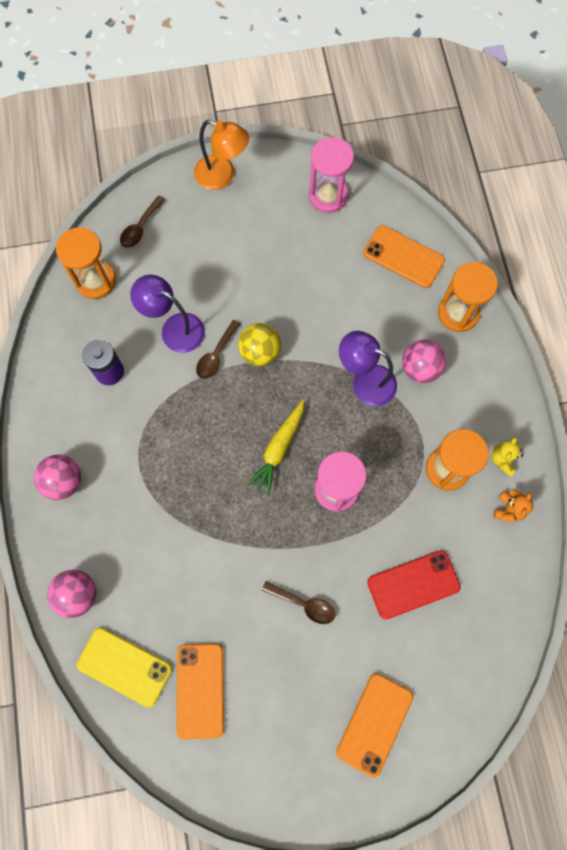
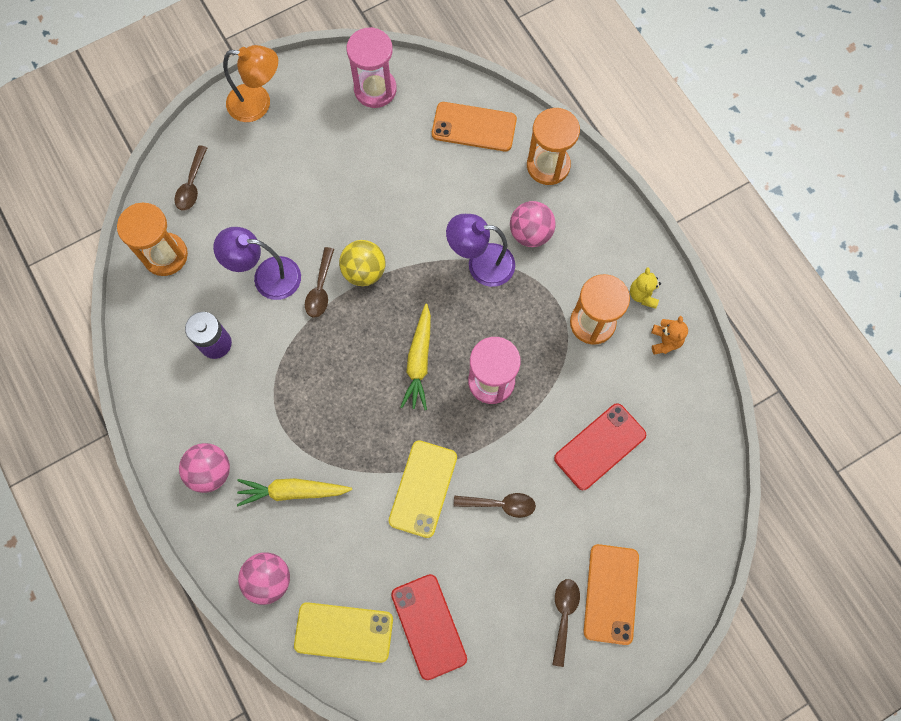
camera: 20 degrees left, 0 degrees up
orange phone [177,643,224,739] -> red phone [391,574,467,680]
none -> yellow carrot [237,478,352,506]
none -> yellow phone [389,440,457,538]
none -> brown spoon [552,579,580,667]

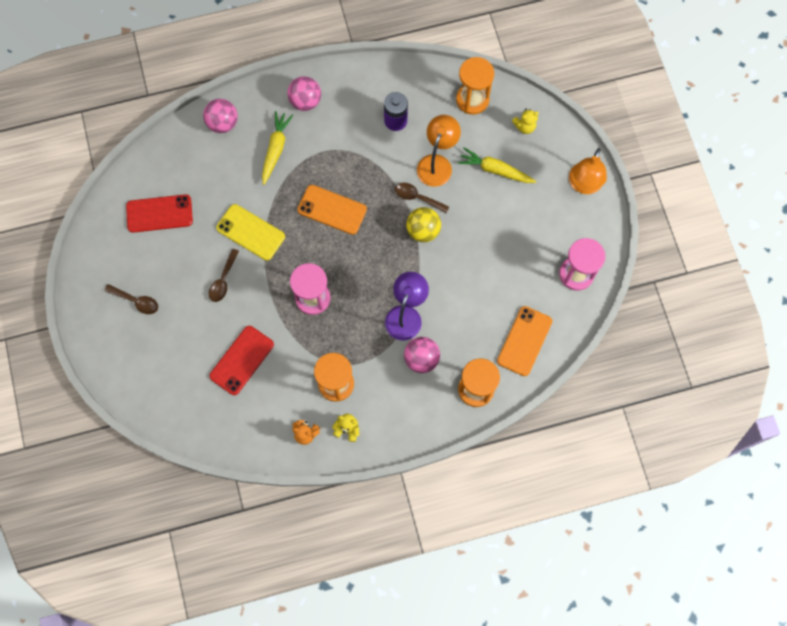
camera: 105 degrees right, 0 degrees up
brown spoon [174,145,207,211] -> yellow teddy bear [512,109,539,134]
purple lamp [213,227,301,300] -> orange lamp [417,115,461,187]
yellow phone [294,602,393,663] -> none
yellow carrot [401,304,431,410] -> yellow carrot moved to [458,147,536,183]
red phone [554,403,646,490] -> red phone turned 60 degrees clockwise [209,326,274,395]
orange phone [583,544,639,645] -> orange phone moved to [297,185,367,235]

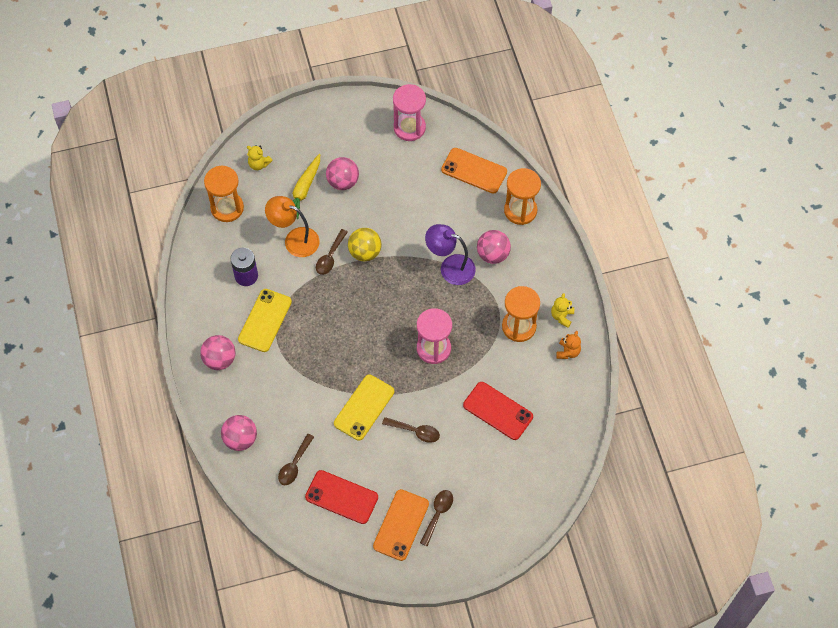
camera: 90 degrees left, 10 degrees down
red phone [126,194,193,233] -> red phone turned 60 degrees counterclockwise [305,470,378,524]
yellow carrot [262,111,293,185] -> none
orange phone [297,185,367,235] -> orange phone moved to [373,489,429,561]
yellow teddy bear [512,109,539,134] -> yellow teddy bear turned 135 degrees clockwise [247,145,273,170]
orange lamp [569,148,607,194] -> none
none -> yellow phone [238,289,292,352]
none -> brown spoon [278,434,314,485]
none -> pink ball [326,157,359,190]

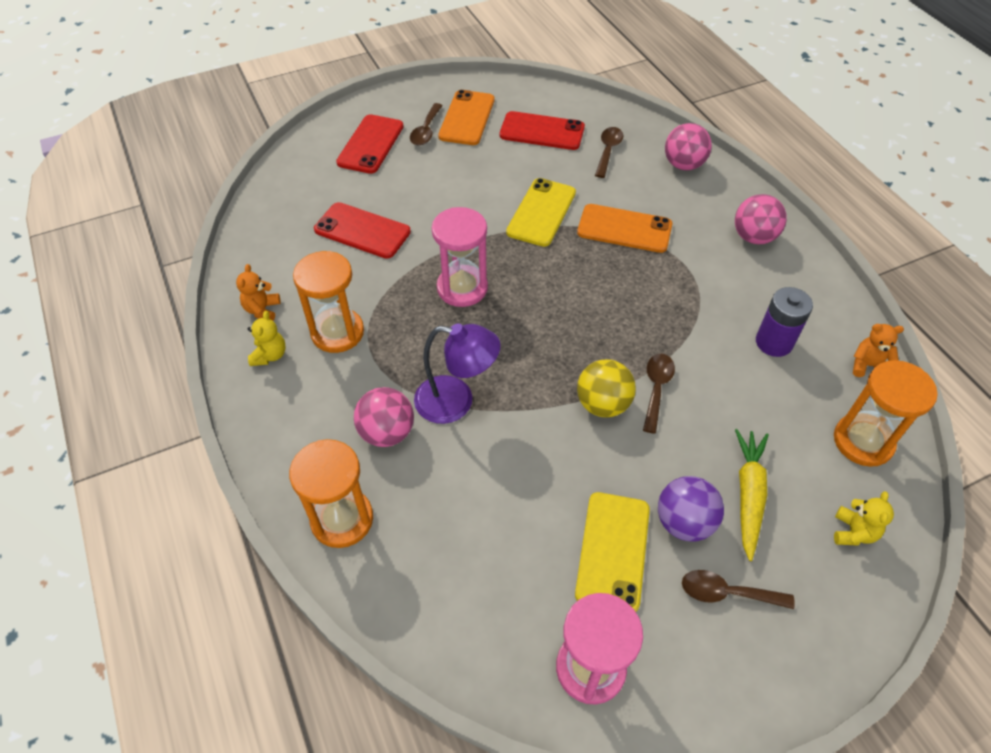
camera: 170 degrees right, 10 degrees down
yellow phone [238,289,292,352] -> yellow phone moved to [575,492,650,612]
yellow teddy bear [247,145,273,170] -> yellow teddy bear turned 90 degrees clockwise [834,491,894,545]
orange lamp [265,196,319,257] -> none
pink ball [326,157,359,190] -> purple ball [658,476,724,541]
brown spoon [382,417,440,443] -> brown spoon moved to [682,570,795,609]
orange phone [441,148,507,194] -> orange phone moved to [577,204,672,253]
none -> red phone [336,114,404,174]
none -> orange teddy bear [853,324,904,377]

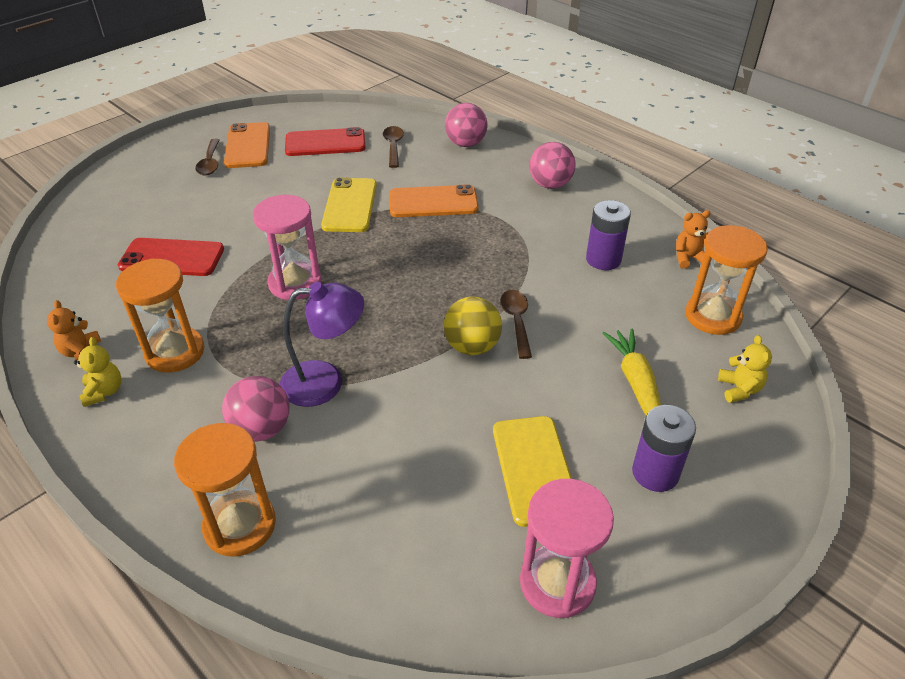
camera: 20 degrees left, 10 degrees down
red phone [336,114,404,174] -> none
purple ball [658,476,724,541] -> none
brown spoon [682,570,795,609] -> purple battery [632,405,696,492]

